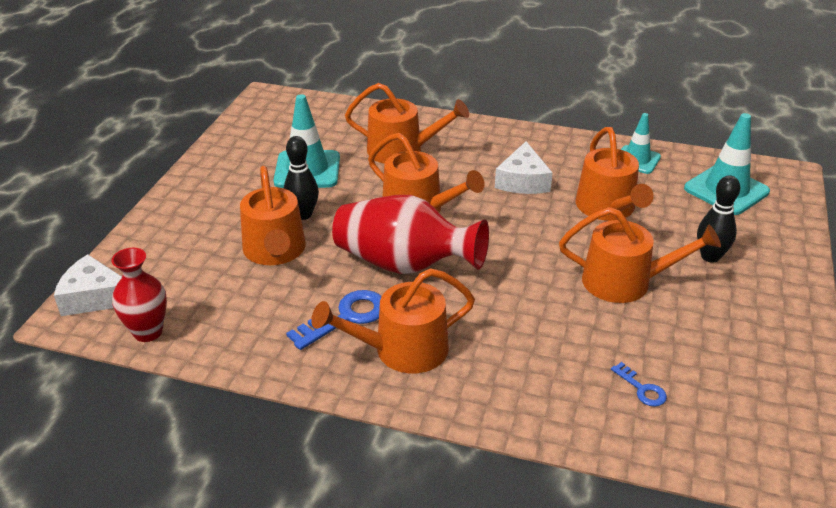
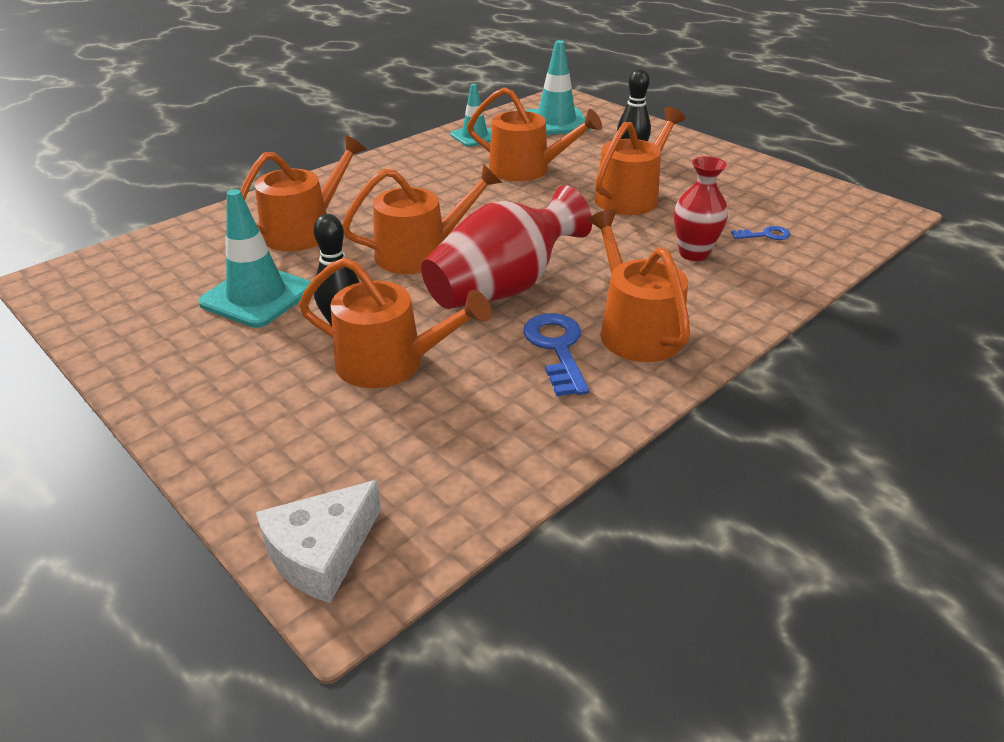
camera: 60 degrees left, 0 degrees up
red vase [112,248,167,342] -> red vase moved to [674,156,728,261]
orange watering can [311,268,475,374] -> orange watering can turned 150 degrees clockwise [588,209,690,362]
white cheese [495,141,553,194] -> none

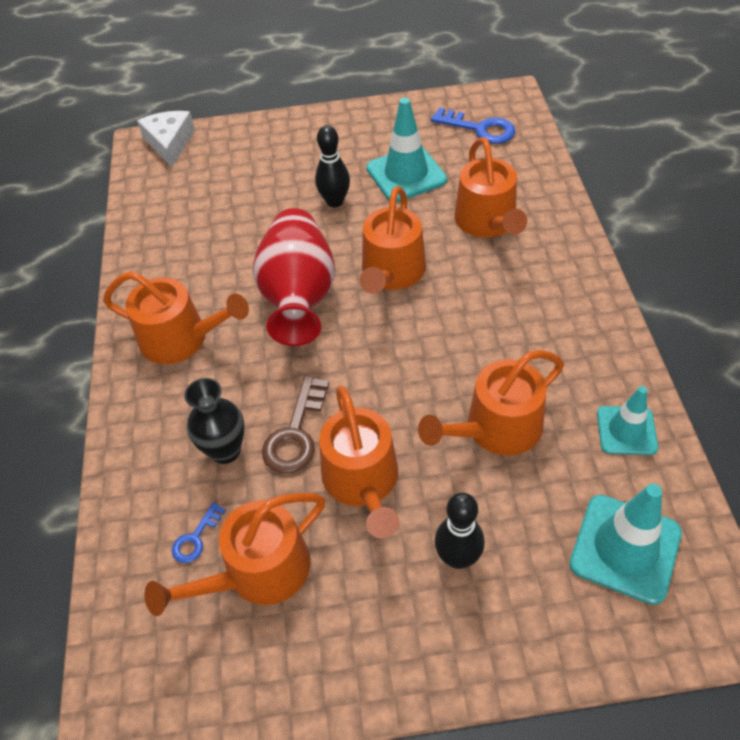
camera: 130 degrees right, 15 degrees up
orange watering can [299,258,492,388] -> orange watering can moved to [144,493,325,616]
blue key [523,313,589,396] -> blue key moved to [431,108,515,144]
red vase [674,156,728,261] -> black vase [184,378,245,464]
none -> brown key [262,375,329,473]

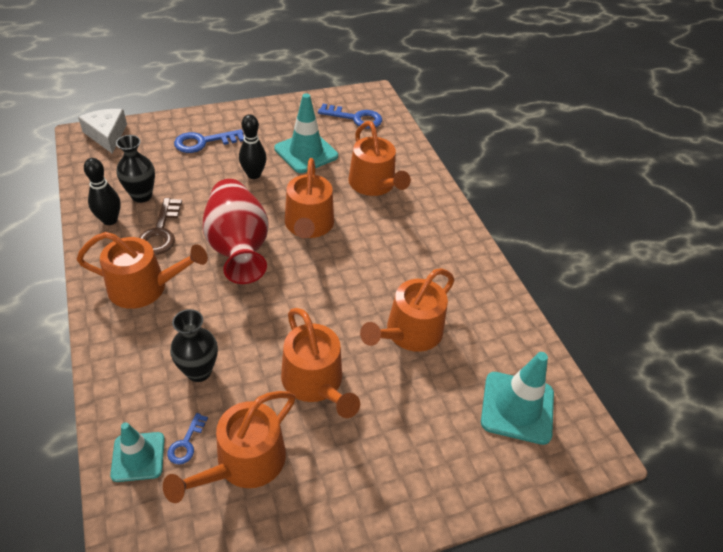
camera: 20 degrees left, 5 degrees down
brown key [262,375,329,473] -> brown key moved to [138,198,182,255]
black bowling pin [435,493,485,569] -> black bowling pin moved to [84,158,121,225]
turquoise traffic cone [597,386,658,455] -> turquoise traffic cone moved to [110,422,165,482]
none -> black vase [116,135,155,203]
none -> blue key [174,129,244,153]

